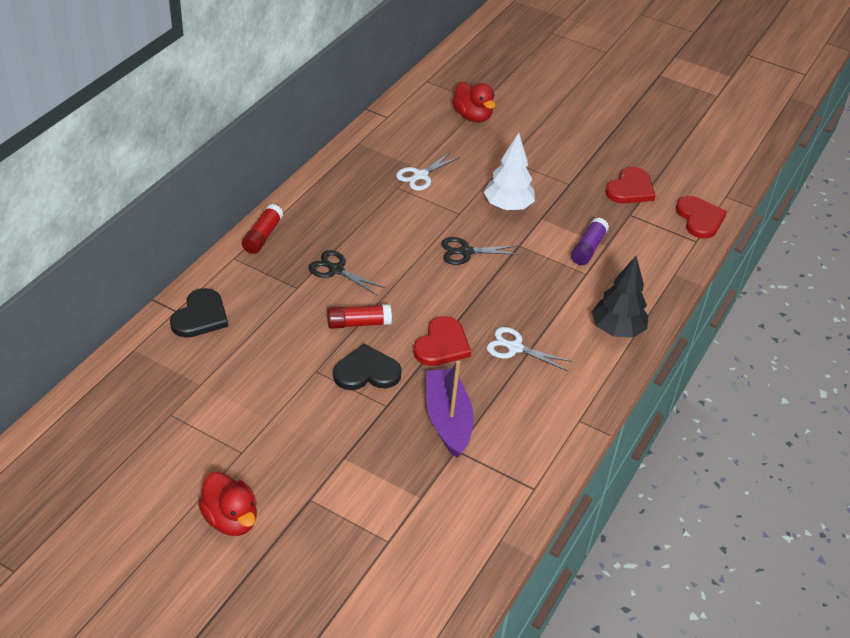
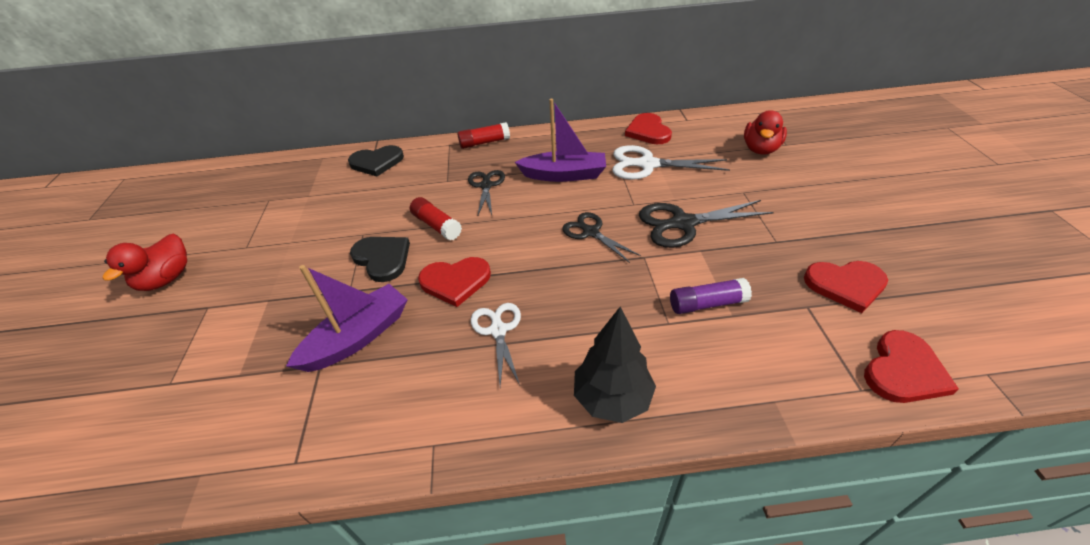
camera: 60 degrees right, 0 degrees up
white scissors [396,152,460,191] -> white scissors [612,145,730,180], size x1.55
white tree [484,133,535,211] -> black scissors [639,200,774,248]
none -> purple boat [515,99,606,182]
none -> red heart [625,113,672,144]

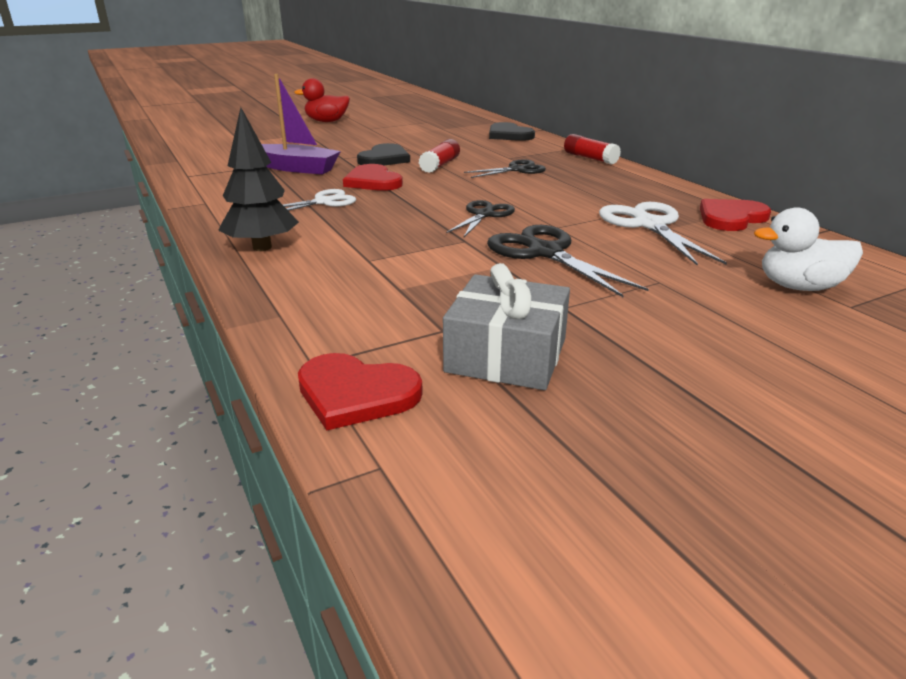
camera: 65 degrees right, 15 degrees down
purple boat [515,99,606,182] -> none
purple glue stick [670,278,752,314] -> none
red duck [744,110,787,154] -> white duck [754,207,863,291]
red heart [804,261,888,313] -> grey gift [443,263,570,390]

